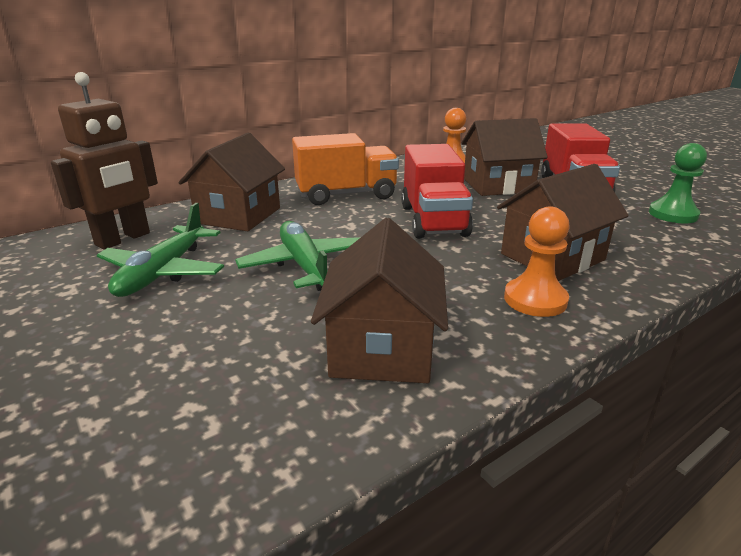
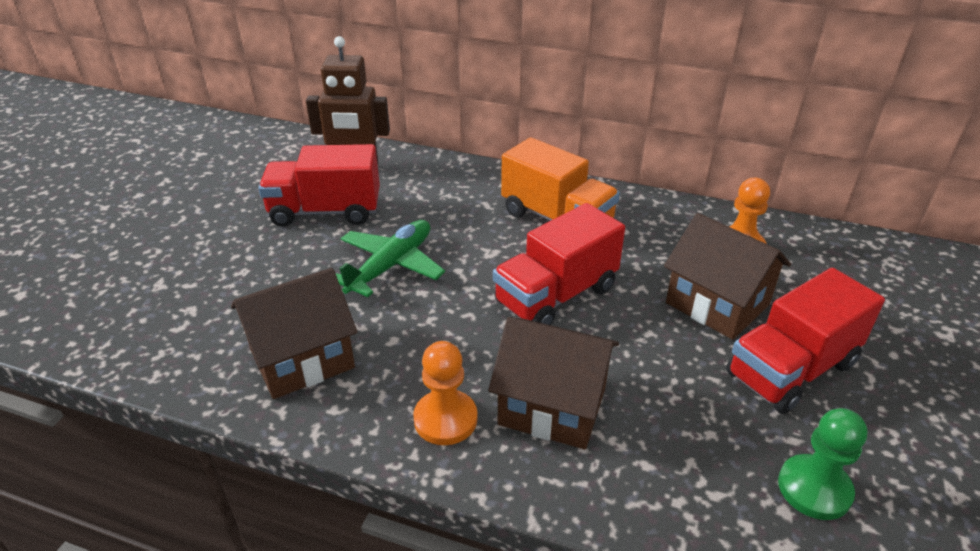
camera: 55 degrees right, 10 degrees up
green plane [97,203,224,297] -> red truck [258,144,380,227]
brown house [179,133,285,231] -> none

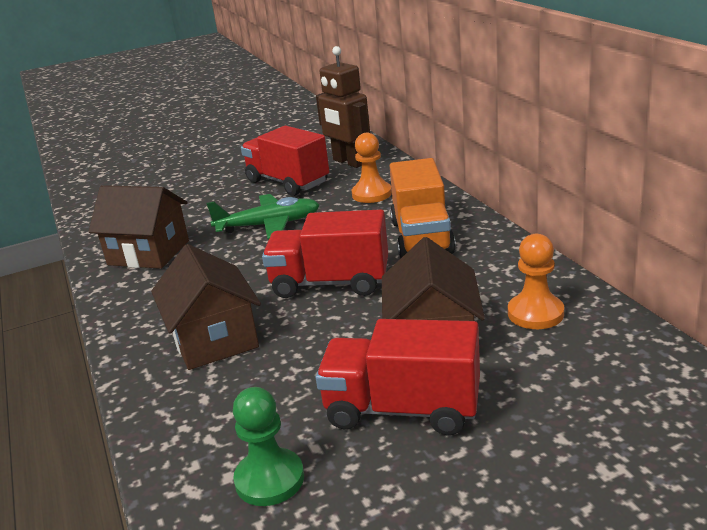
camera: 50 degrees right, 10 degrees down
orange pawn [413,341,478,445] -> orange pawn moved to [352,133,392,203]

